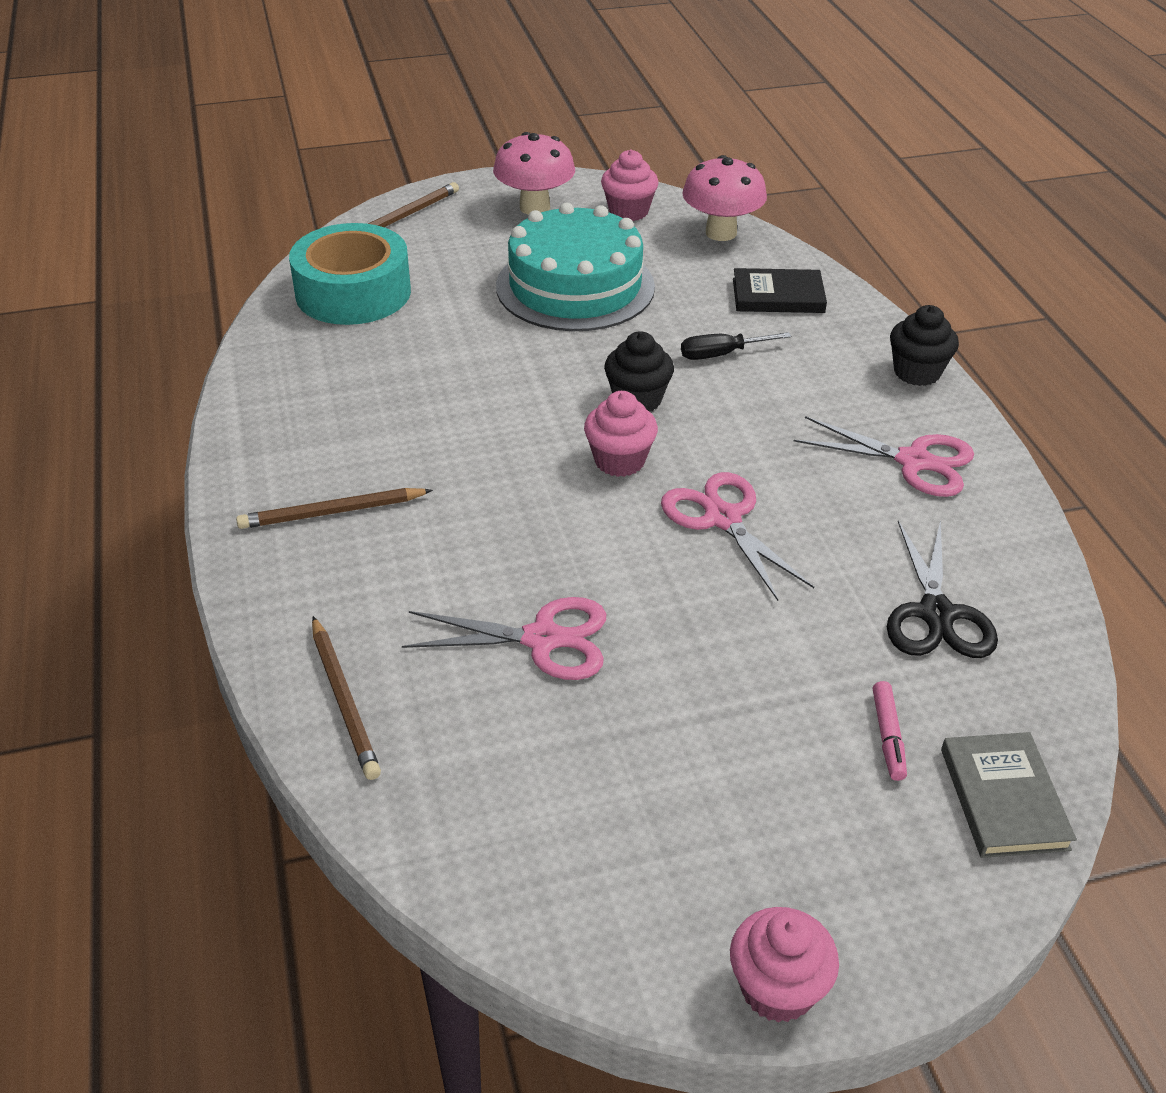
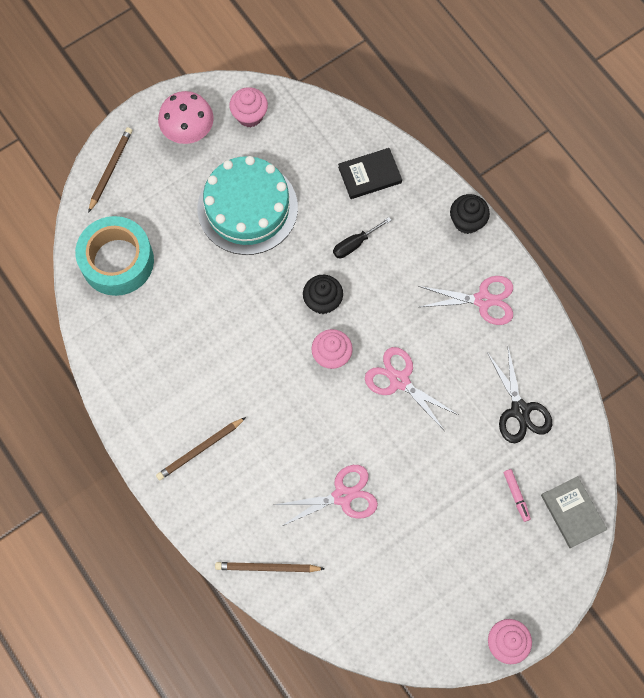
camera: 20 degrees left, 30 degrees up
brown pencil [312,616,381,780] -> brown pencil turned 135 degrees clockwise [215,562,325,572]
pink mushroom [682,155,767,241] -> none

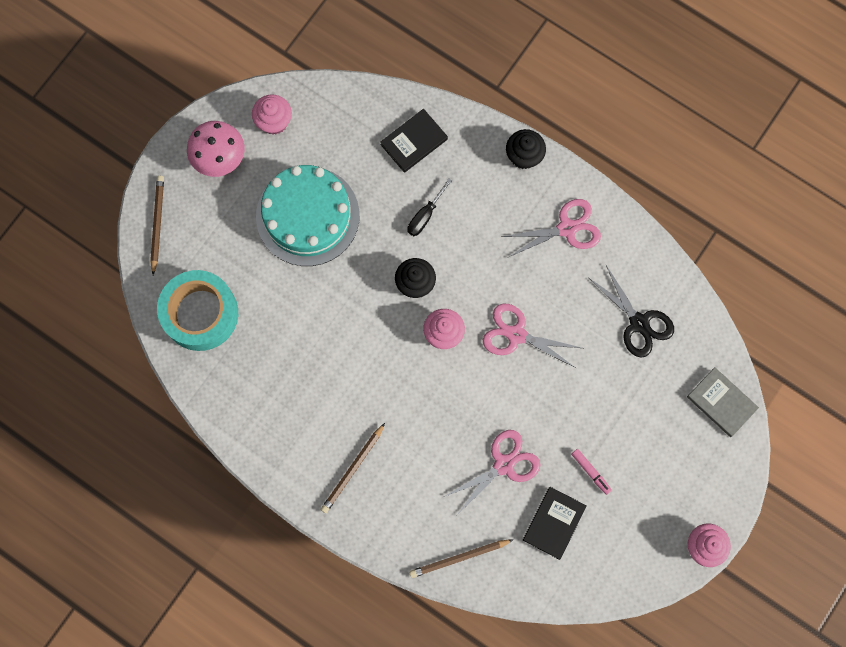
camera: 20 degrees left, 5 degrees up
pink marker [504,469,531,522] -> pink marker moved to [571,449,612,495]
none -> black book [523,487,587,560]

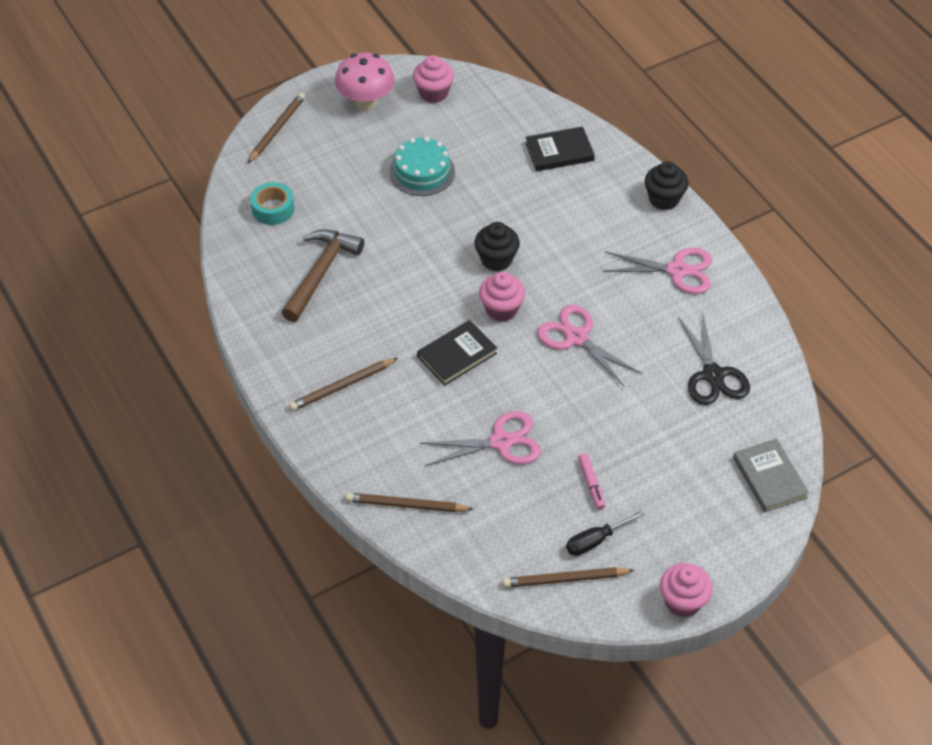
camera: 25 degrees right, 25 degrees down
turquoise tape [157,270,238,351] -> turquoise tape [250,182,294,225], size x0.52
turquoise cake [256,165,360,266] -> turquoise cake [389,137,455,196], size x0.59
black screwdriver [407,178,452,236] -> black screwdriver moved to [566,511,644,556]
black book [523,487,587,560] -> black book moved to [417,320,497,386]
none -> brown hammer [281,229,364,322]
none -> brown pencil [502,567,635,588]

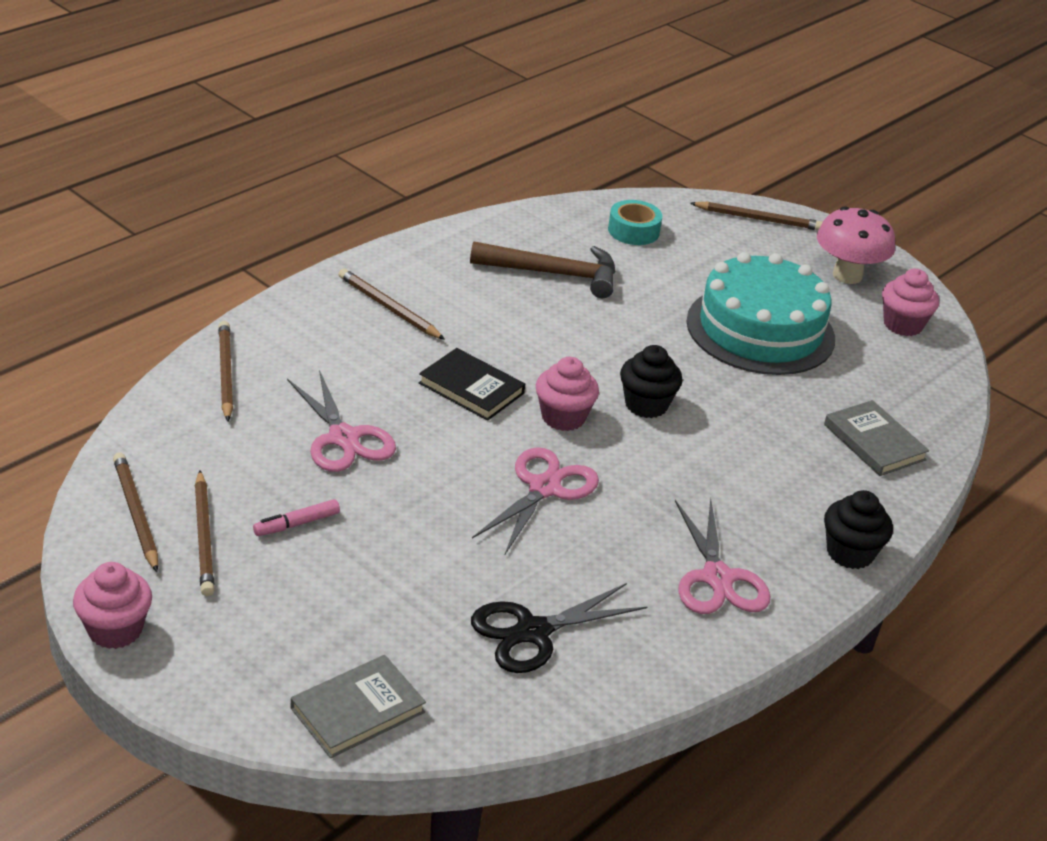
camera: 70 degrees right, 15 degrees down
turquoise cake [389,137,455,196] -> turquoise cake [686,252,835,375], size x1.69
black book [525,126,595,171] -> grey book [824,400,929,476]
black screwdriver [566,511,644,556] -> brown pencil [195,470,214,596]

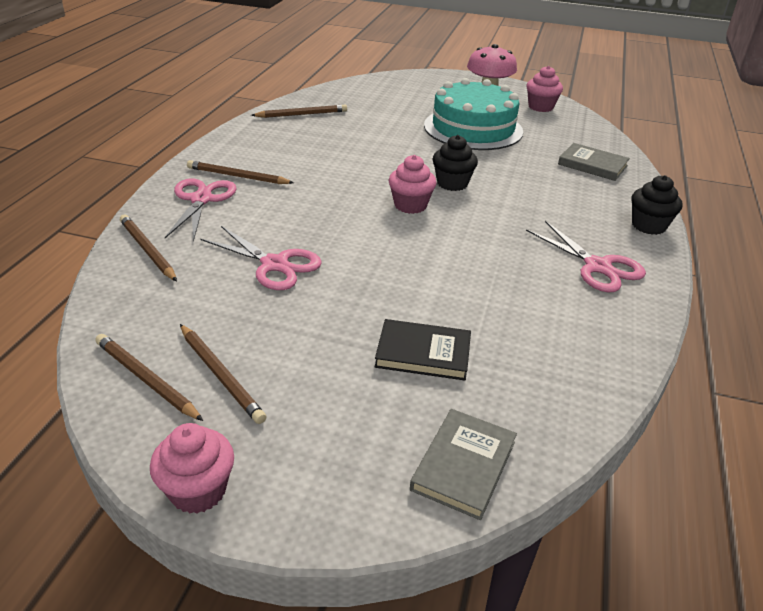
camera: 25 degrees left, 0 degrees up
pink marker [253,499,340,536] -> none
black book [419,348,525,421] -> black book moved to [375,319,471,380]
brown hammer [470,241,616,298] -> none
black scissors [471,583,647,673] -> none
pink scissors [472,447,599,556] -> pink scissors moved to [165,178,237,242]
turquoise tape [608,200,662,245] -> none
brown pencil [690,202,823,230] -> brown pencil moved to [251,105,347,118]

